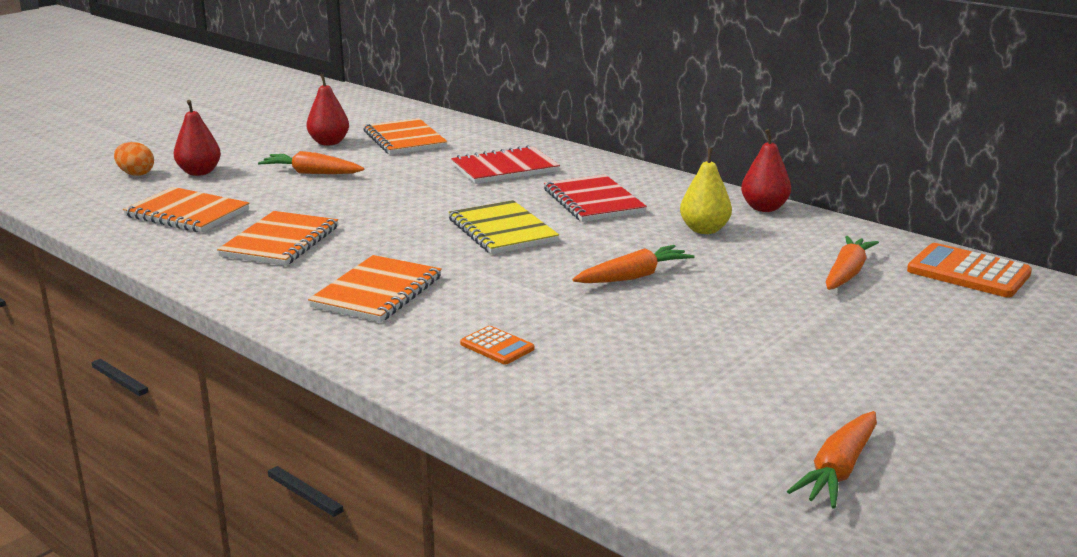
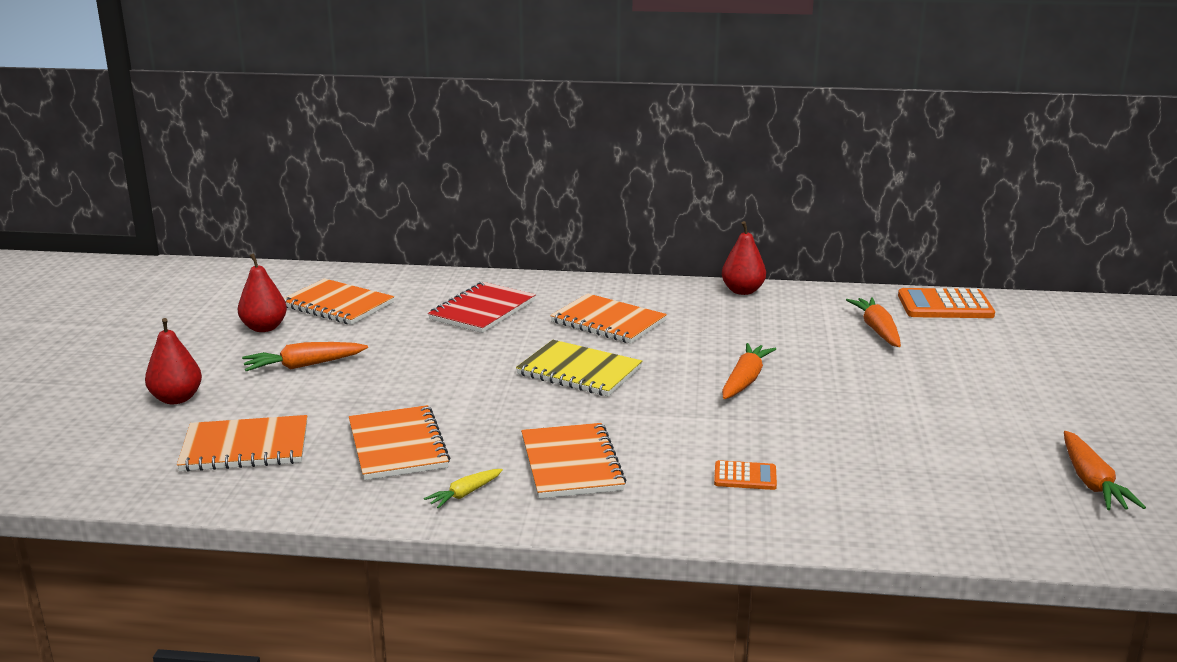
camera: 35 degrees left, 0 degrees up
orange egg [114,142,154,176] -> none
red notebook [544,174,647,222] -> orange notebook [550,293,667,344]
yellow pear [680,147,732,234] -> none
none -> yellow carrot [424,469,503,509]

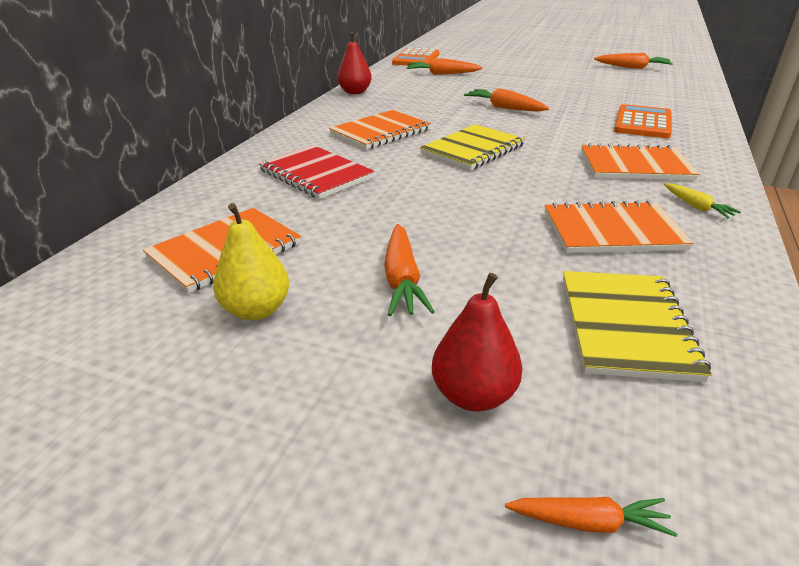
camera: 75 degrees left, 10 degrees up
orange notebook [177,415,307,472] -> yellow notebook [563,271,712,382]
red pear [238,253,287,332] -> yellow pear [213,203,289,320]
orange calculator [714,460,777,490] -> orange calculator [614,104,672,138], size x1.83
none -> orange carrot [505,497,677,537]

